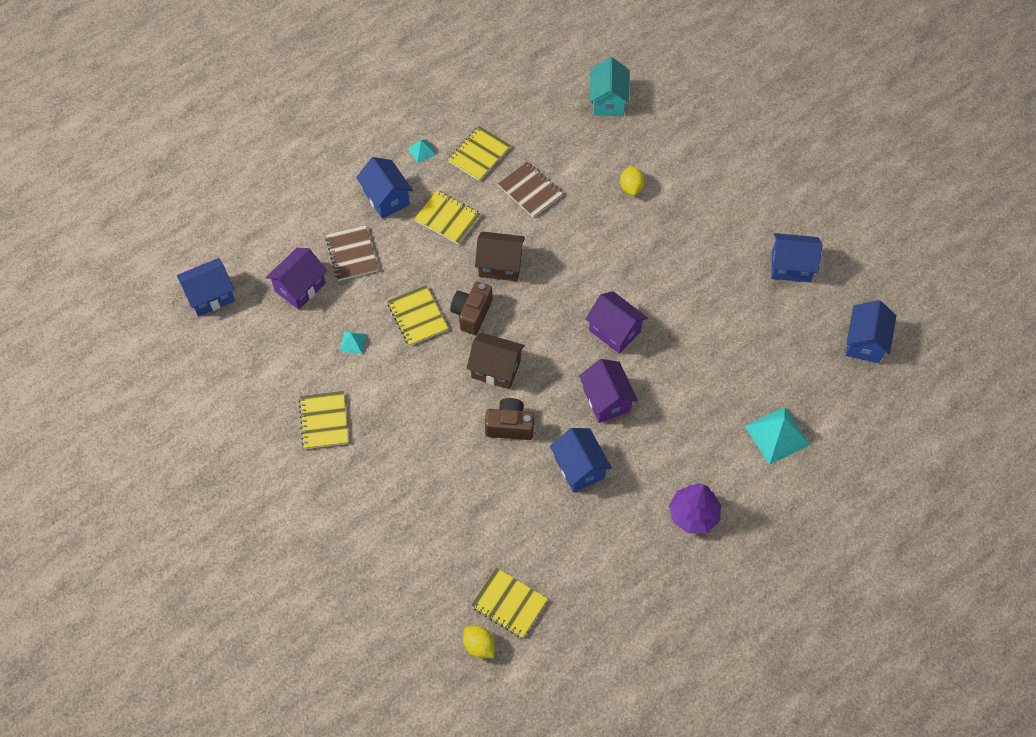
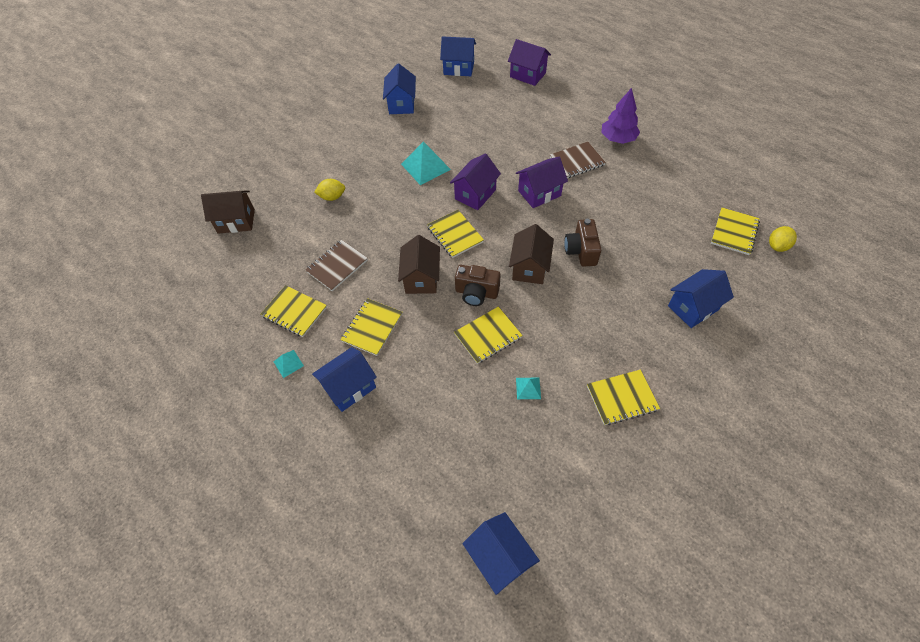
camera: 95 degrees left, 5 degrees down
purple house [266,248,327,310] -> purple house moved to [508,39,551,86]
brown notebook [326,225,378,281] -> brown notebook moved to [550,142,606,178]
blue house [550,428,612,493] -> blue house moved to [668,269,734,328]
turquoise house [590,57,630,116] -> brown house [201,191,255,234]
turquoise pyramid [745,407,810,465] -> turquoise pyramid moved to [401,142,451,185]
none -> yellow notebook [427,210,484,258]

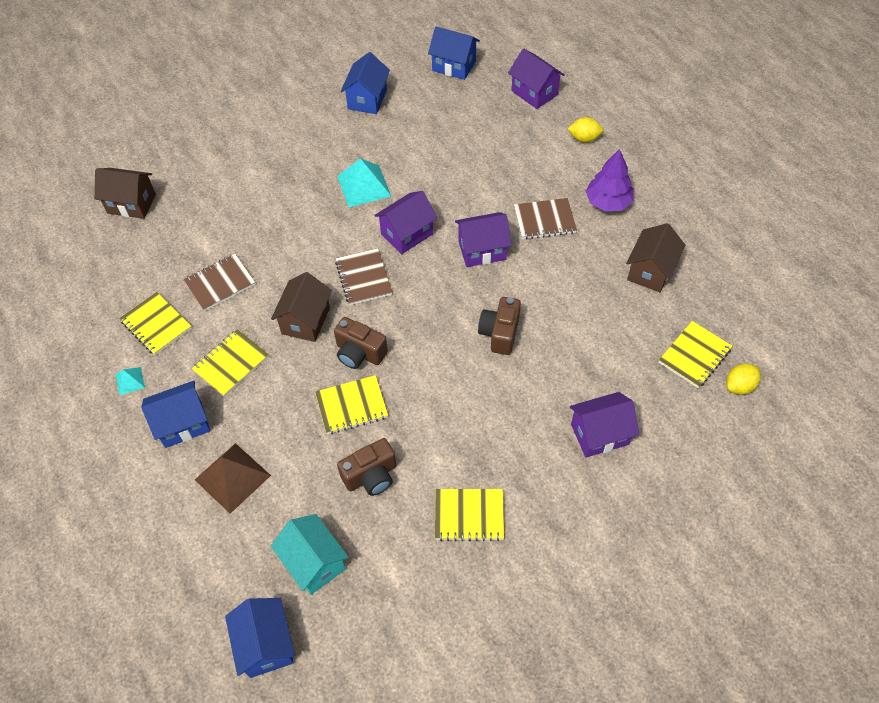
camera: 15 degrees right, 0 degrees up
yellow lemon [314,179,345,201] -> yellow lemon moved to [568,117,603,142]
yellow notebook [427,210,484,258] -> brown notebook [335,248,392,305]
brown house [509,224,554,284] -> brown house moved to [626,223,685,292]
turquoise pyramid [516,378,541,399] -> brown camera [337,438,396,496]
blue house [668,269,734,328] -> purple house [570,392,639,458]
none -> brown pyramid [195,443,271,514]
none -> turquoise house [271,514,349,595]

